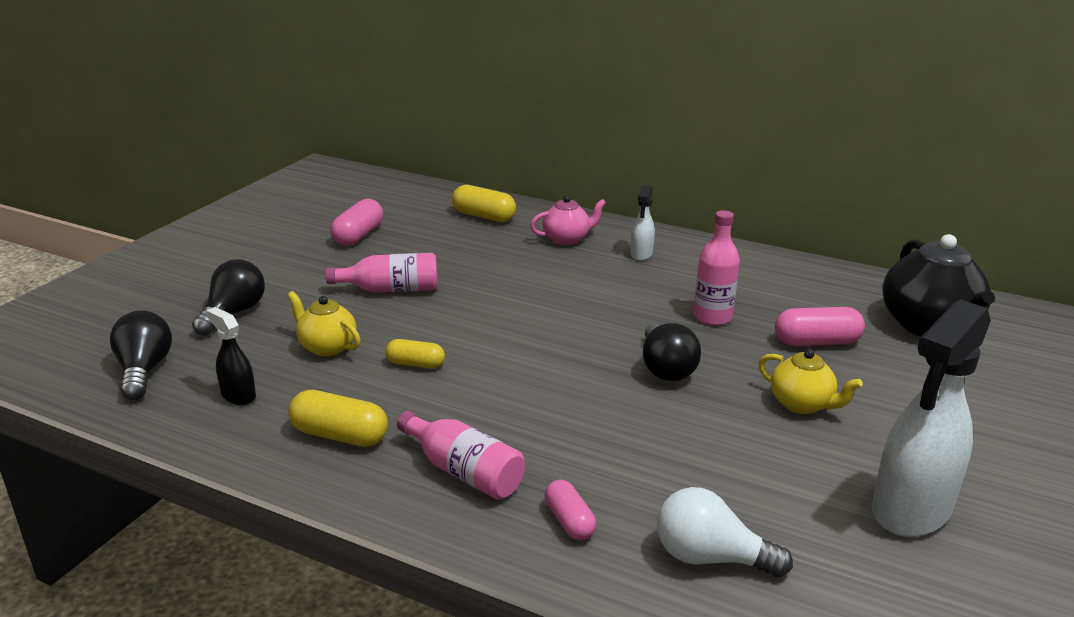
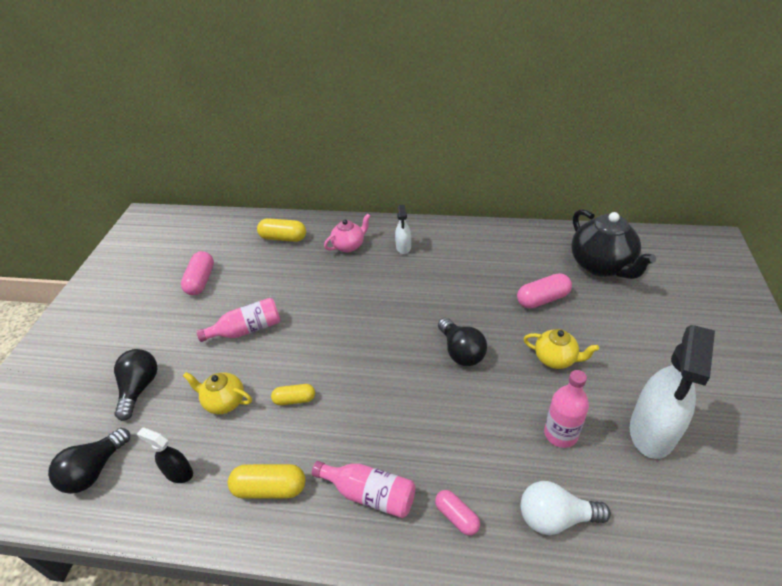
camera: 15 degrees left, 15 degrees up
black light bulb [110,311,172,400] -> black light bulb turned 120 degrees counterclockwise [48,428,130,494]
pink bottle [693,210,740,326] -> pink bottle moved to [544,370,589,448]

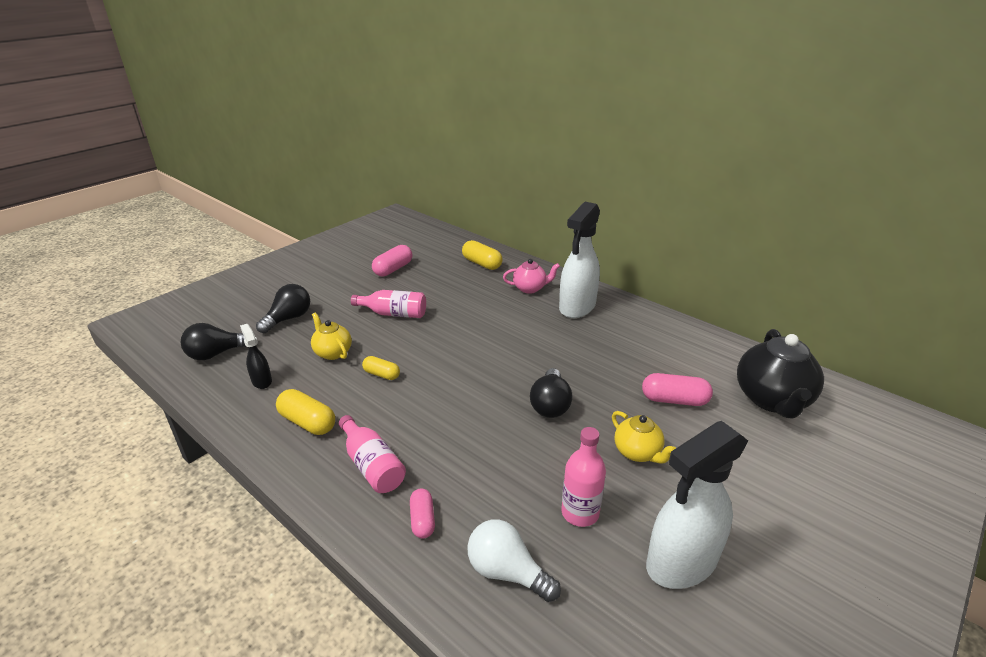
camera: 30 degrees right, 10 degrees down
white spray bottle [395,205,411,254] -> white spray bottle [559,202,600,318], size x2.08

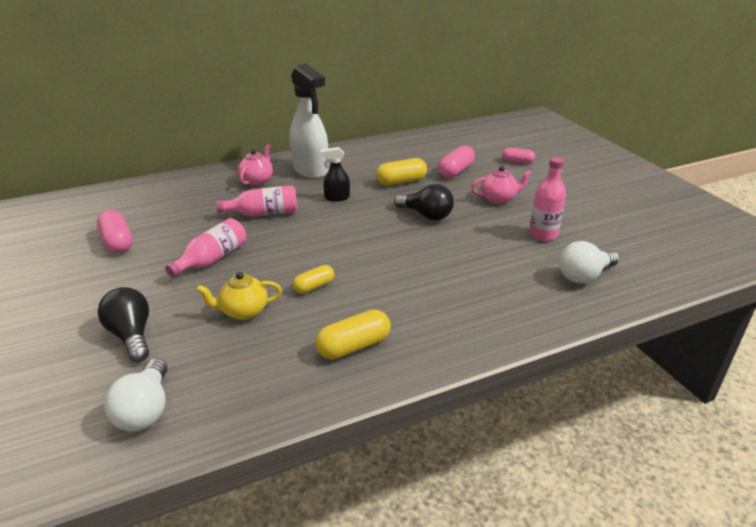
camera: 65 degrees left, 0 degrees up
black light bulb [180,323,246,360] -> white light bulb [104,358,167,431]
black spray bottle [240,324,272,389] -> black spray bottle moved to [321,147,350,202]
pink bottle [339,415,406,493] -> pink bottle moved to [216,185,298,217]
pink capsule [410,488,435,539] -> pink capsule moved to [502,148,535,164]
yellow capsule [462,240,503,270] -> yellow capsule moved to [376,158,427,186]
yellow teapot [612,411,676,464] -> pink teapot [471,166,532,204]
white spray bottle [646,421,748,589] -> none
black teapot [737,329,824,419] -> none

